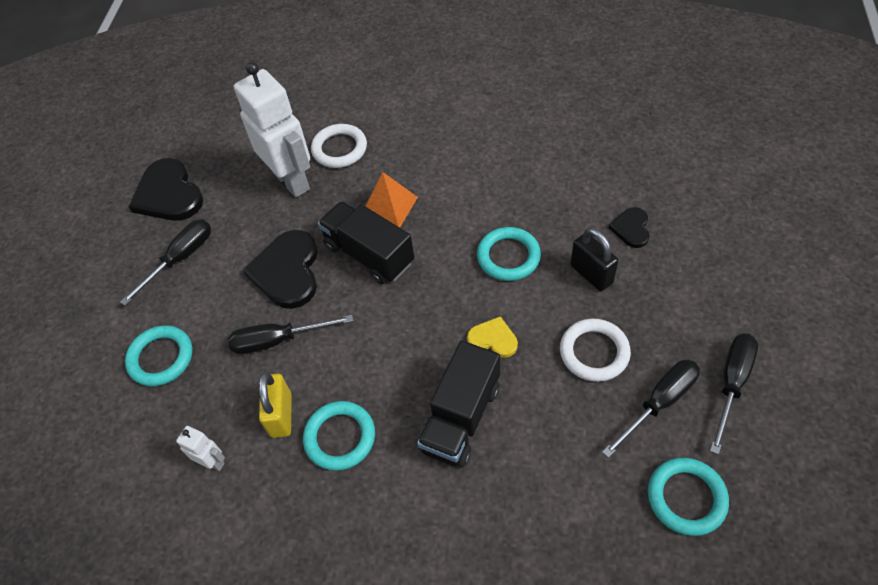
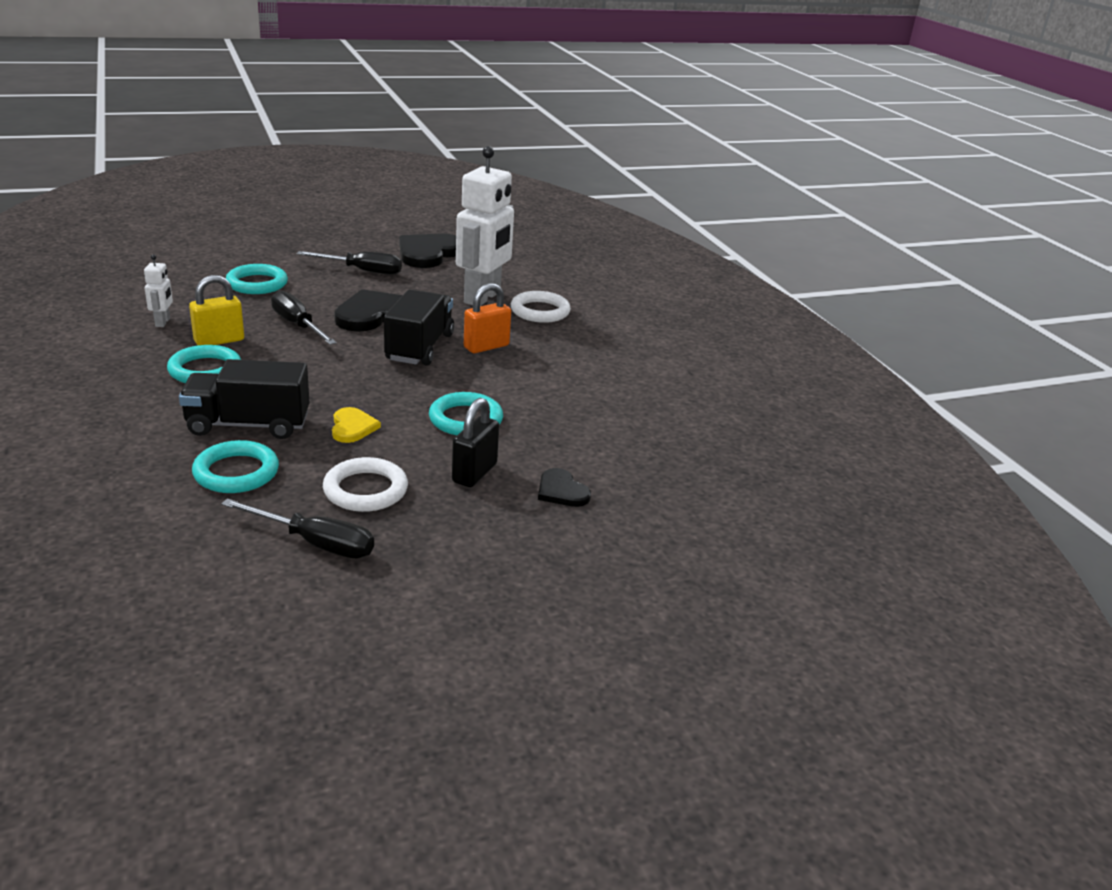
camera: 55 degrees right, 25 degrees down
orange pyramid [365,172,418,228] -> orange padlock [464,283,511,353]
black heart [609,207,650,248] -> black heart turned 105 degrees counterclockwise [538,468,591,507]
turquoise ring [648,458,729,536] -> turquoise ring moved to [192,440,279,493]
black screwdriver [710,334,758,454] -> none

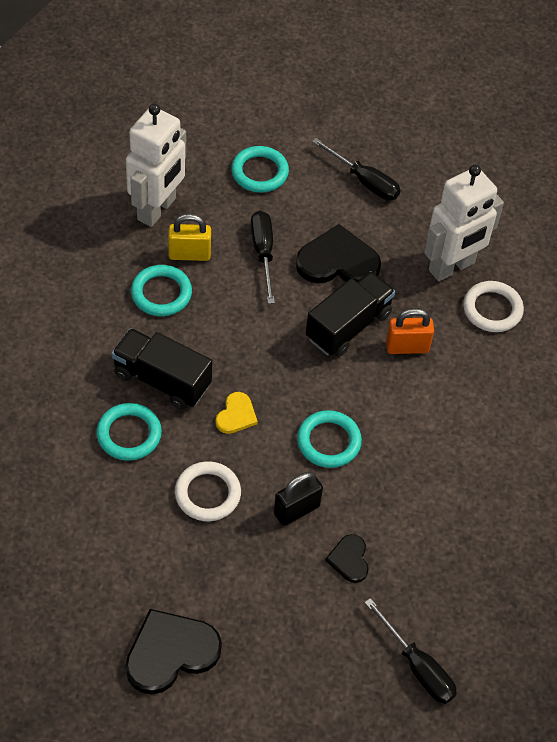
camera: 30 degrees right, 25 degrees up
white robot [144,254,173,327] -> white robot [126,104,186,227], size x2.33
black screwdriver [221,498,374,559] -> black screwdriver moved to [364,598,457,704]
black heart [399,233,456,268] -> black heart moved to [125,609,222,694]

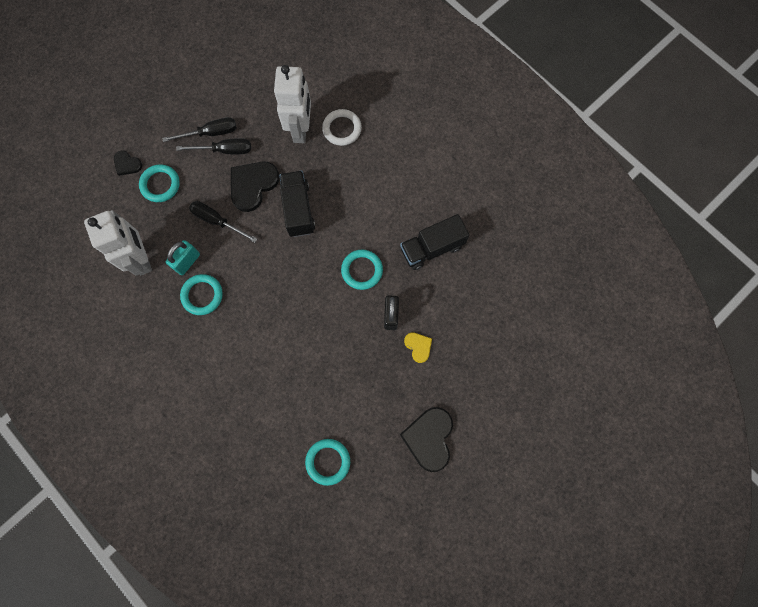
camera: 50 degrees left, 20 degrees up
turquoise ring [96,403,162,461] -> turquoise ring moved to [305,439,350,486]
black truck [111,328,212,410] -> black truck moved to [400,214,469,270]
yellow padlock [168,214,211,261] -> turquoise padlock [166,240,200,275]
white ring [175,461,241,521] -> none
yellow heart [216,392,258,434] -> yellow heart moved to [404,332,432,363]
black heart [325,534,369,583] -> black heart moved to [114,151,142,176]
black screwdriver [364,598,457,704] -> black screwdriver moved to [176,138,251,154]
orange padlock [386,308,434,354] -> none

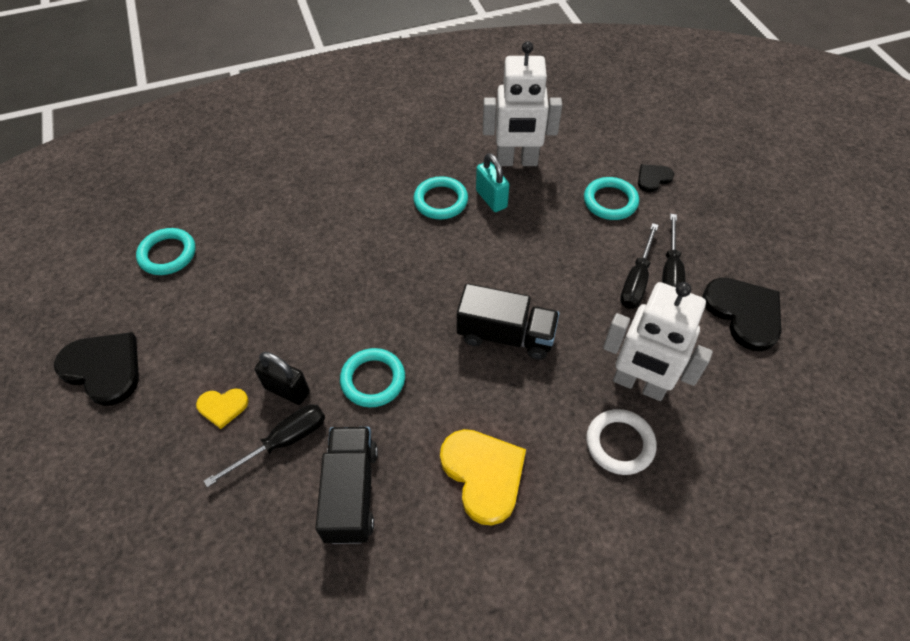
camera: 115 degrees right, 20 degrees down
black screwdriver [189,201,257,242] -> black screwdriver moved to [204,404,325,487]
black heart [231,161,280,212] -> black heart moved to [702,278,782,351]
none -> yellow heart [440,429,526,525]

